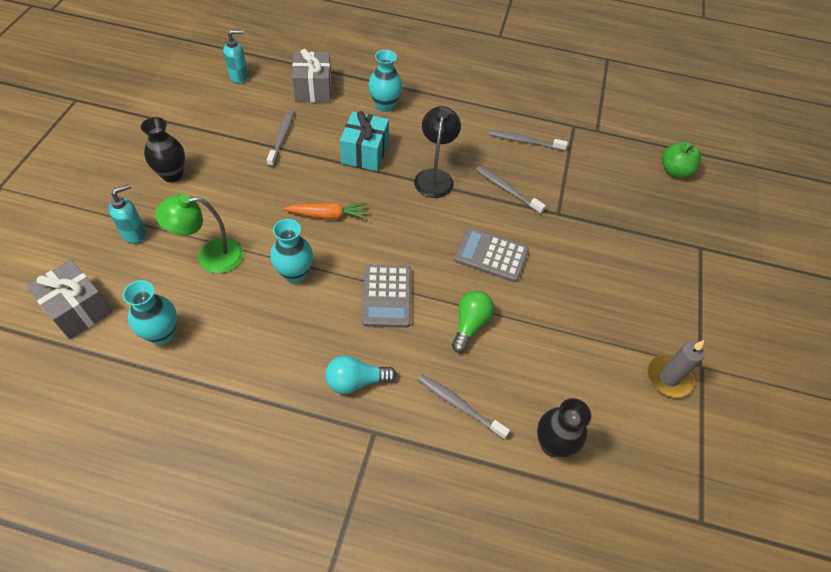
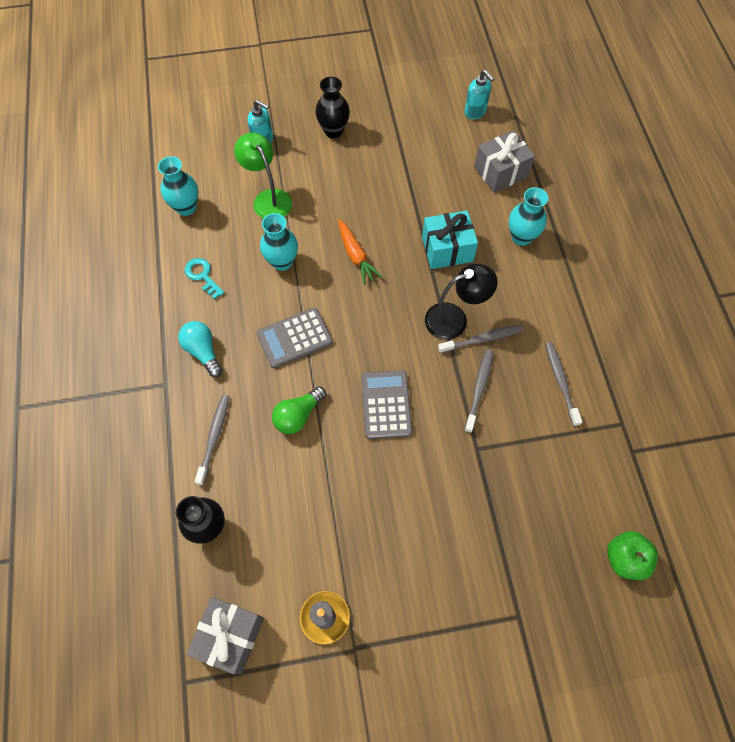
camera: 70 degrees right, 10 degrees up
grey gift [26,260,112,339] -> grey gift moved to [186,597,264,674]
grey toothbrush [267,109,295,167] -> grey toothbrush moved to [438,325,524,353]
green light bulb [452,290,494,353] -> green light bulb turned 135 degrees clockwise [272,386,326,434]
none -> turquoise key [185,258,224,299]

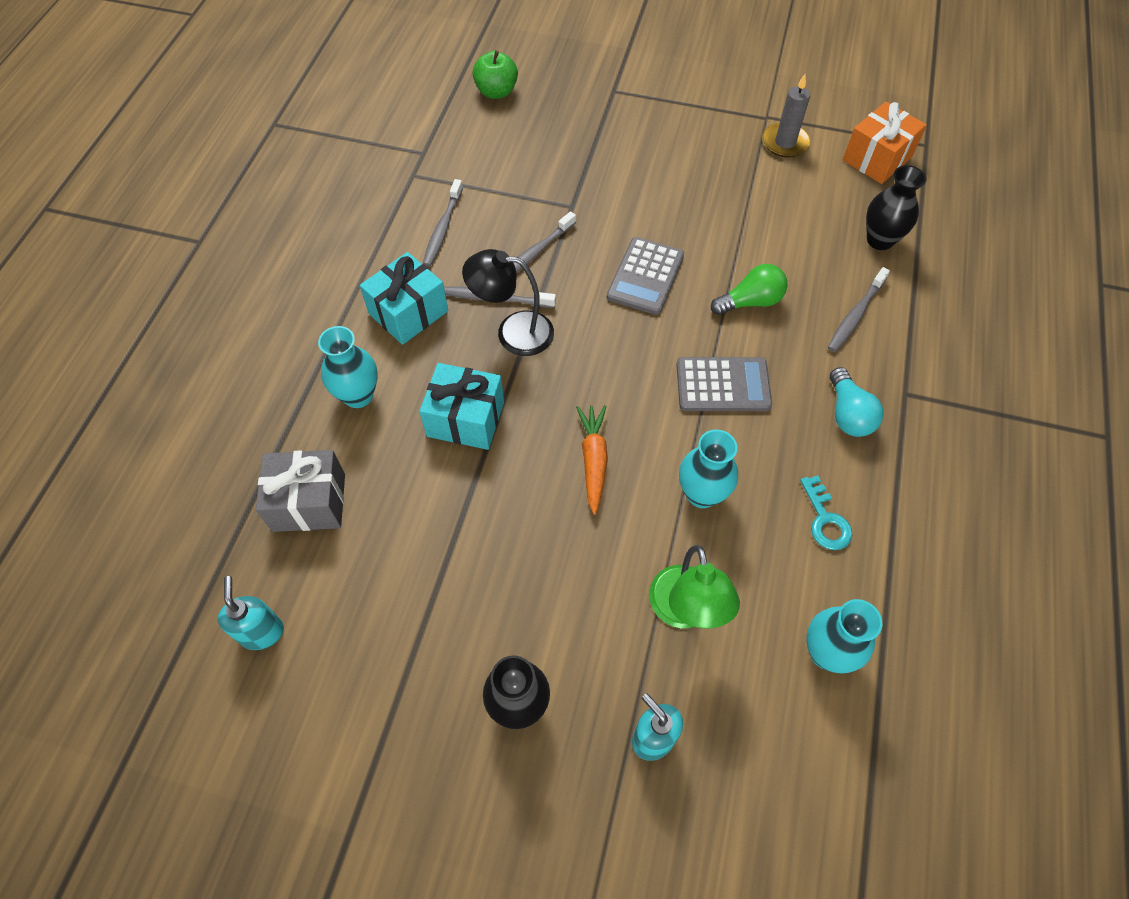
camera: 155 degrees left, 5 degrees down
grey gift [186,597,264,674] -> orange gift [842,102,927,184]
none -> turquoise gift [360,252,448,345]

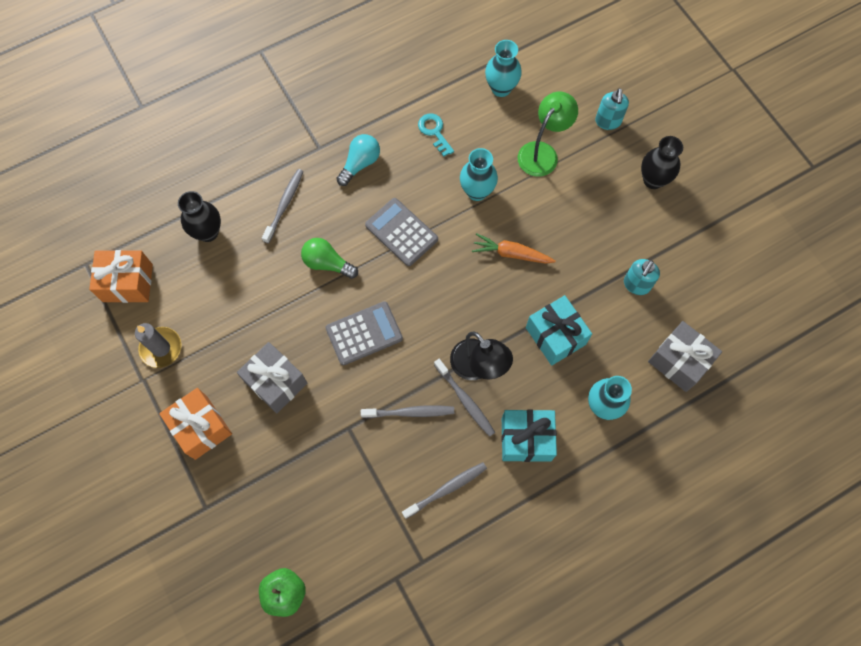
camera: 135 degrees left, 10 degrees up
turquoise soap dispenser [218,576,284,650] -> turquoise soap dispenser moved to [624,259,660,295]
orange carrot [576,405,608,515] -> orange carrot turned 60 degrees clockwise [472,233,556,264]
turquoise key [800,476,853,550] -> turquoise key turned 60 degrees counterclockwise [418,113,454,157]
grey toothbrush [828,267,890,352] -> grey toothbrush turned 60 degrees counterclockwise [262,169,304,244]
none -> orange gift [159,388,232,460]
none -> grey gift [237,342,308,413]

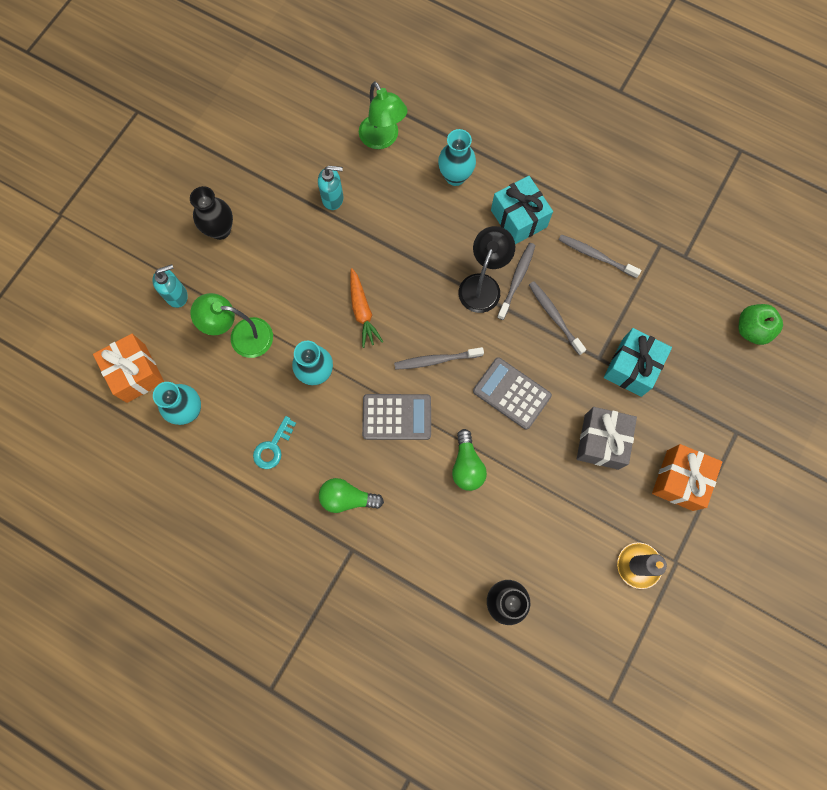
camera: 120 degrees left, 5 degrees up
orange gift [89,250,153,303] -> orange gift moved to [93,334,164,403]
grey toothbrush [262,169,304,244] -> grey toothbrush moved to [394,347,484,370]
turquoise light bulb [336,134,380,186] -> green light bulb [319,478,384,513]
grey calculator [365,198,438,266] -> grey calculator turned 105 degrees counterclockwise [362,394,431,440]
turquoise gift [526,295,592,366] -> turquoise gift moved to [604,328,672,397]
grey gift [648,321,722,392] -> green lamp [359,82,407,149]

